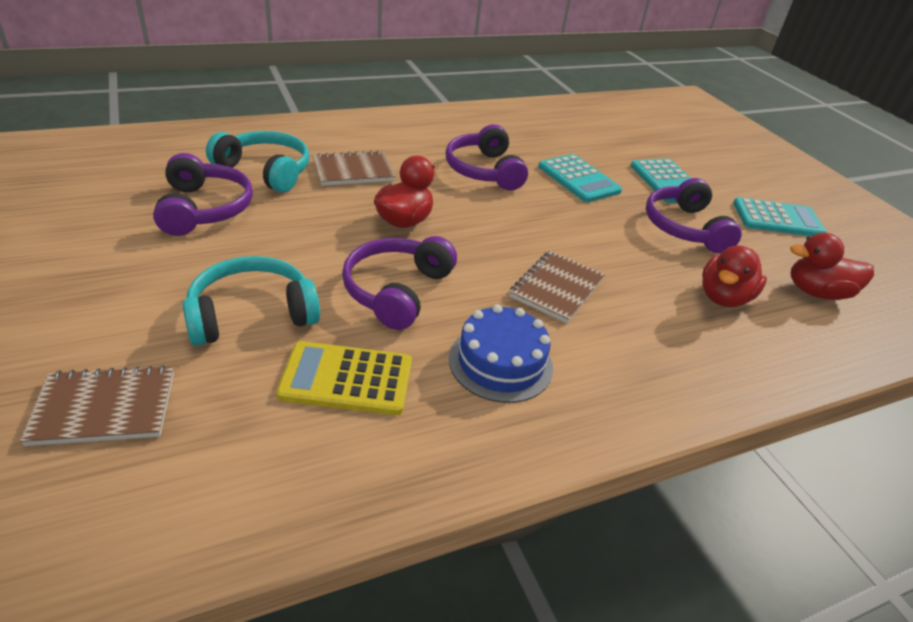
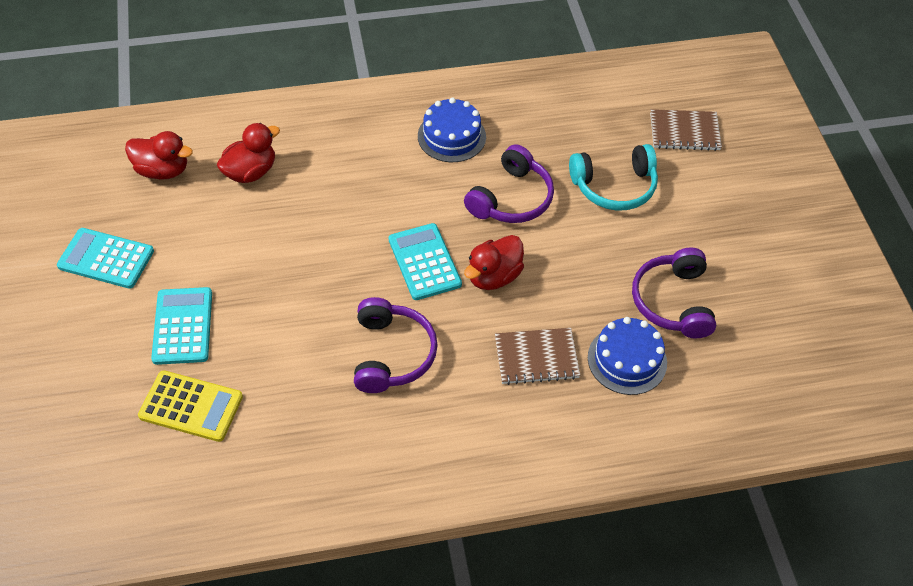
camera: 165 degrees left, 15 degrees up
turquoise headphones [206,131,309,193] -> blue cake [588,317,667,395]
yellow calculator [276,341,412,415] -> yellow calculator moved to [138,370,243,442]
brown notebook [509,251,605,323] -> none
turquoise calculator [538,154,622,202] -> turquoise calculator moved to [389,223,462,300]
purple headphones [646,178,741,253] -> none

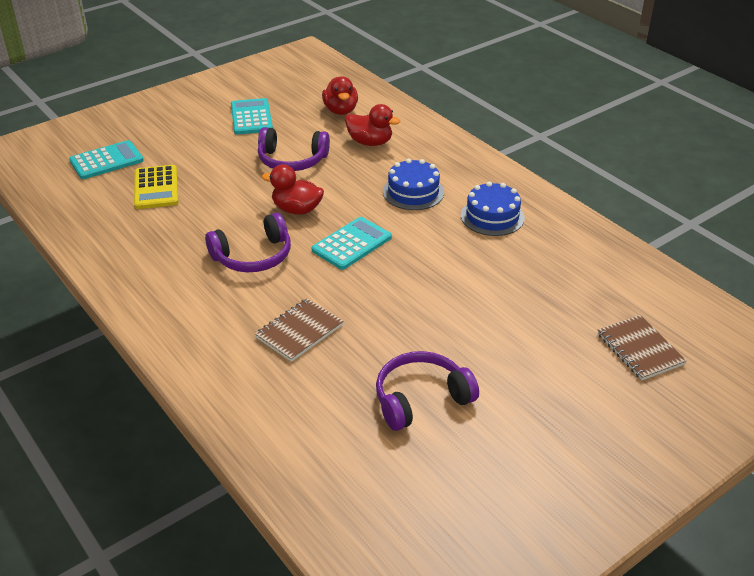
camera: 65 degrees right, 15 degrees down
turquoise calculator [151,287,212,365] -> turquoise calculator moved to [69,140,144,179]
purple headphones [464,144,554,223] -> purple headphones moved to [258,127,330,171]
red duck [464,235,524,290] -> red duck moved to [262,164,324,215]
brown notebook [495,328,580,385] -> brown notebook turned 75 degrees clockwise [255,298,343,362]
turquoise headphones [569,144,658,211] -> none
blue cake [588,317,667,395] -> blue cake moved to [383,158,444,210]

